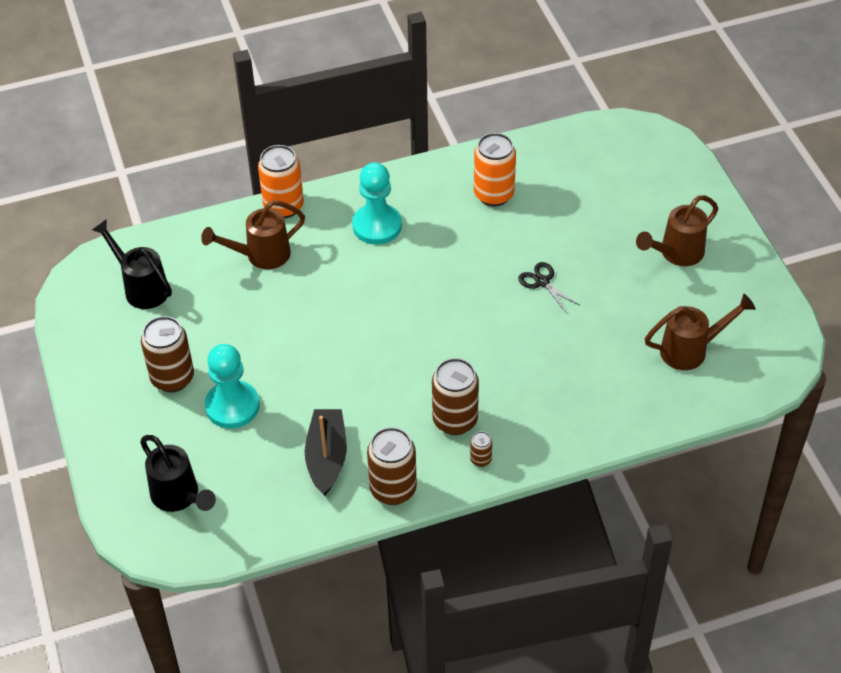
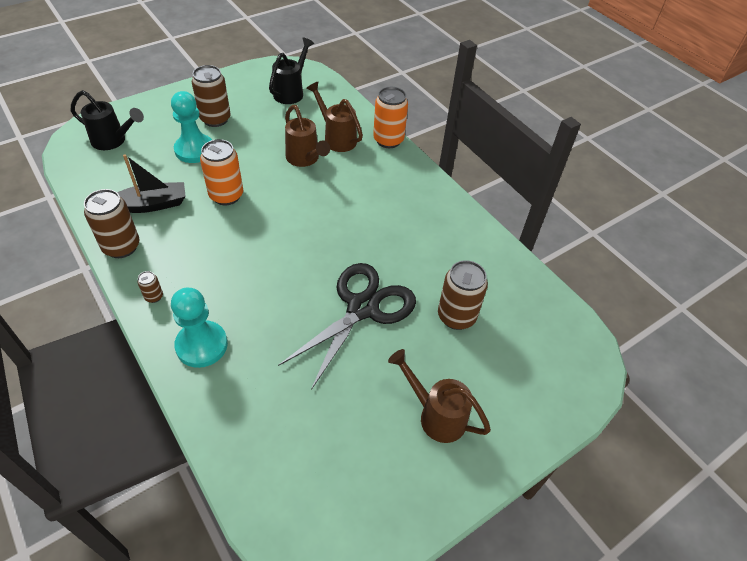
camera: 70 degrees right, 0 degrees up
black watering can [140,435,216,512] -> black watering can turned 105 degrees counterclockwise [71,90,144,150]
turquoise pawn [352,162,402,245] -> turquoise pawn moved to [171,288,228,368]
brown can [432,358,479,435] -> brown can moved to [438,260,488,330]
orange can [474,133,516,206] -> orange can moved to [200,139,243,205]
black scissors [518,262,579,312] -> black scissors [278,263,416,390], size x2.38
brown watering can [645,294,756,370] -> brown watering can moved to [285,105,330,167]

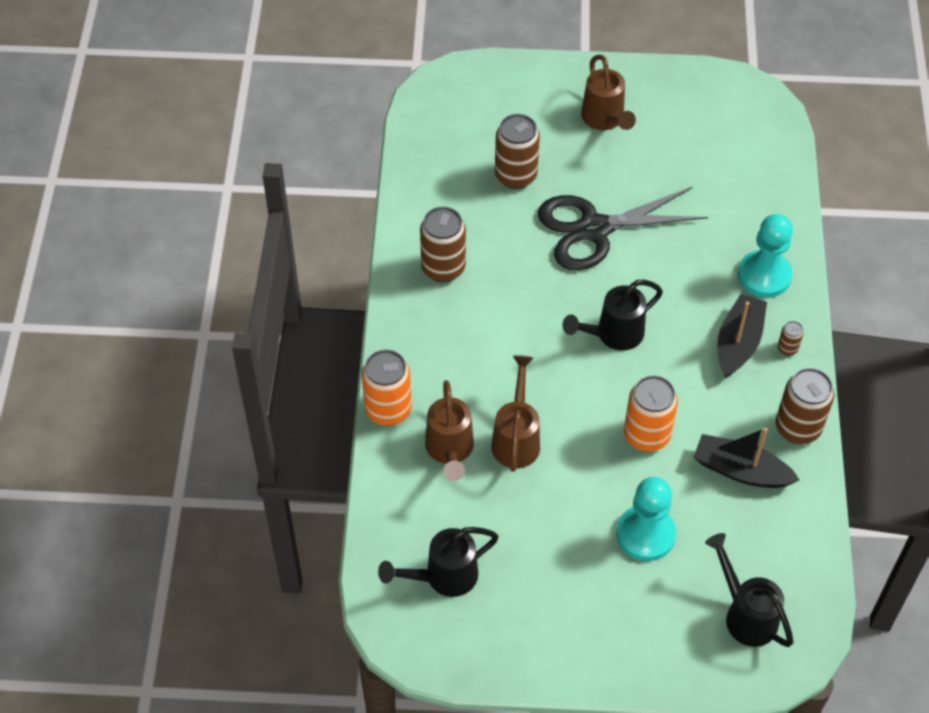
camera: 140 degrees left, 5 degrees up
brown can [192,65,231,127] -> brown can moved to [420,206,466,282]
none -> black watering can [562,280,663,351]
none -> black boat [717,294,767,378]

